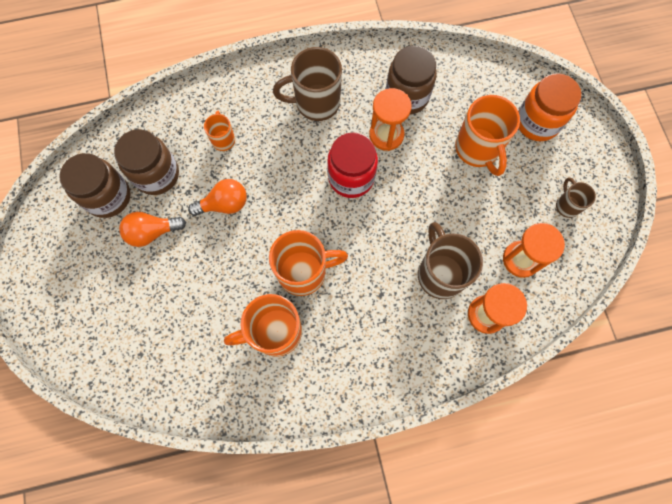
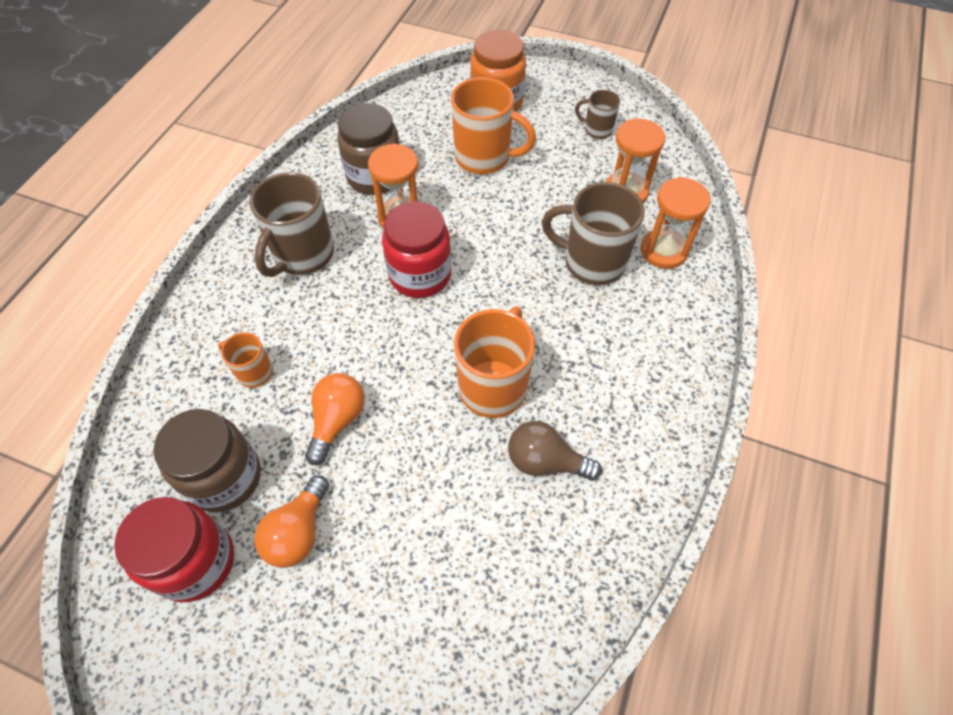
camera: 55 degrees left, 15 degrees down
brown jar [59,153,131,218] -> red jar [114,497,234,602]
orange mug [224,294,302,357] -> brown light bulb [508,421,601,480]

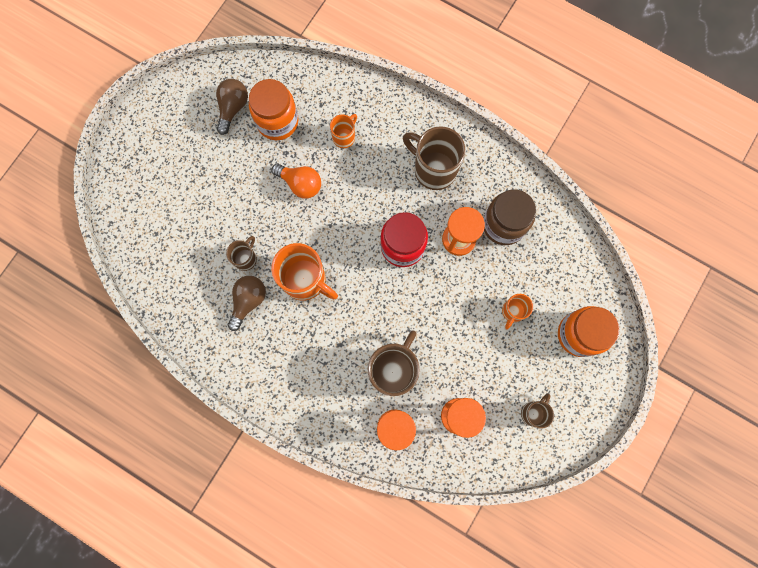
camera: 100 degrees right, 20 degrees up
red jar [114,497,234,602] -> brown light bulb [216,79,248,135]
brown jar [153,409,261,512] -> orange jar [249,79,298,140]
orange light bulb [254,475,329,568] -> none
orange mug [451,77,536,174] -> orange mug [502,294,533,329], size x0.53
none -> brown mug [226,236,257,271]

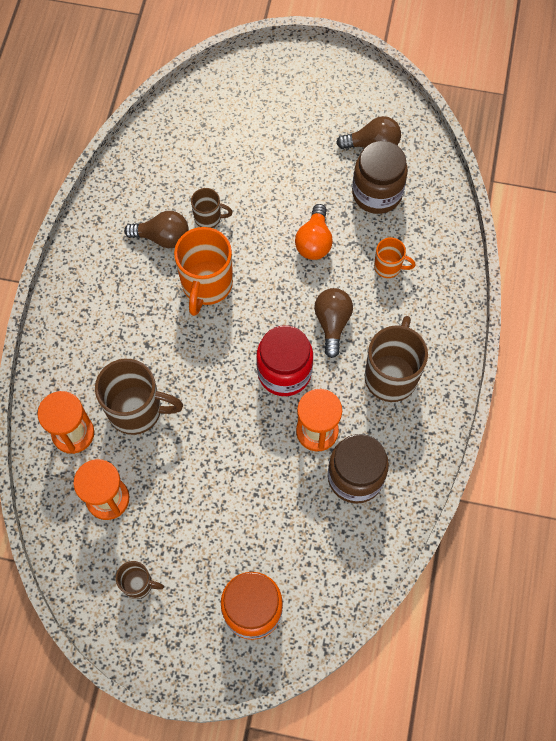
camera: 70 degrees right, 10 degrees down
orange jar [249,79,298,140] -> brown jar [352,141,408,214]
orange mug [502,294,533,329] -> none
none -> brown light bulb [314,288,353,358]

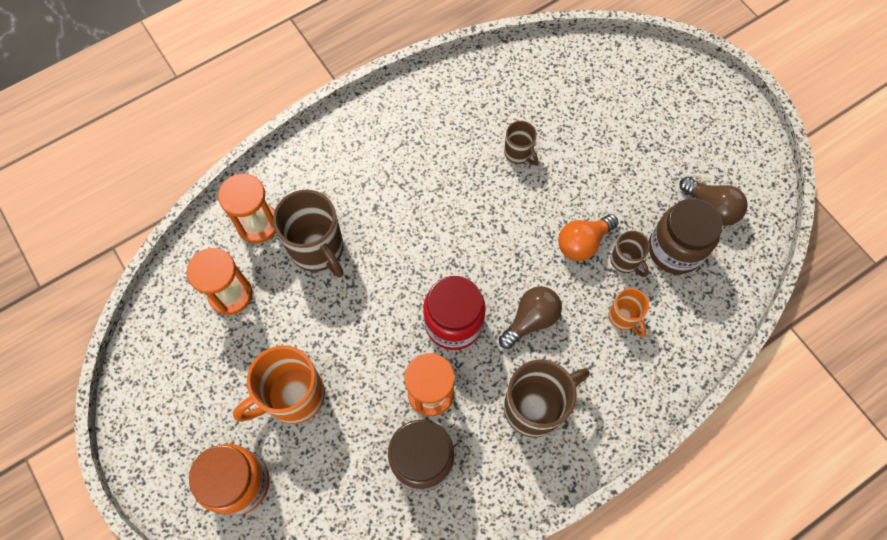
camera: 45 degrees right, 0 degrees up
brown mug [116,561,164,599] -> brown mug moved to [610,231,650,277]
brown light bulb [124,211,189,248] -> none
orange mug [174,227,233,316] -> orange mug moved to [233,346,325,424]

